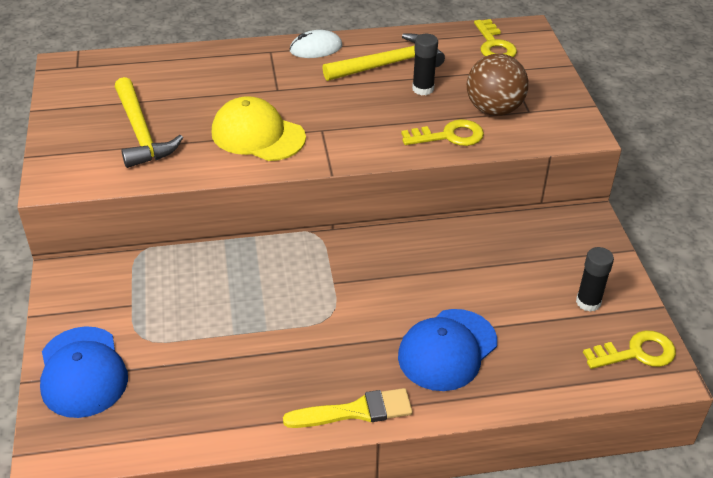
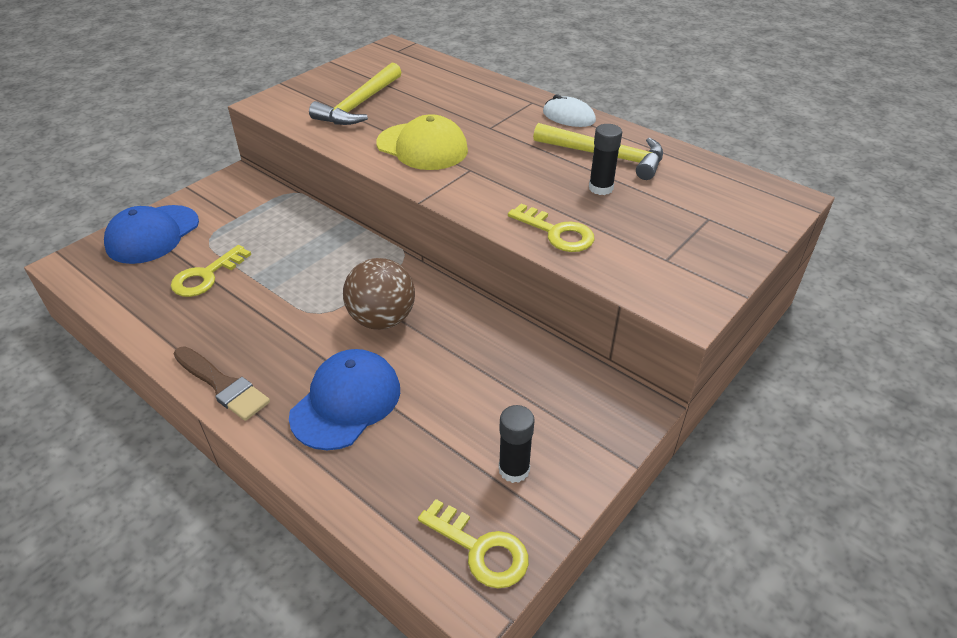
camera: 50 degrees right, 0 degrees up
yellow cap [212,96,306,161] -> yellow cap turned 135 degrees clockwise [376,114,468,170]
yellow brush [283,388,413,428] -> brown brush [174,346,270,421]
blue cap [398,309,497,391] -> blue cap turned 120 degrees clockwise [289,349,400,450]
brown ball [467,54,528,116] -> brown ball moved to [343,258,415,330]
yellow key [474,19,517,57] -> yellow key moved to [171,245,251,297]

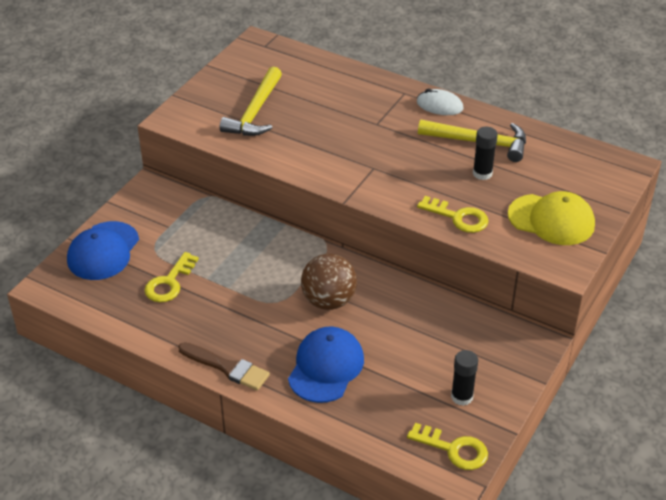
camera: 10 degrees left, 0 degrees up
yellow cap [376,114,468,170] -> yellow cap moved to [508,191,595,245]

